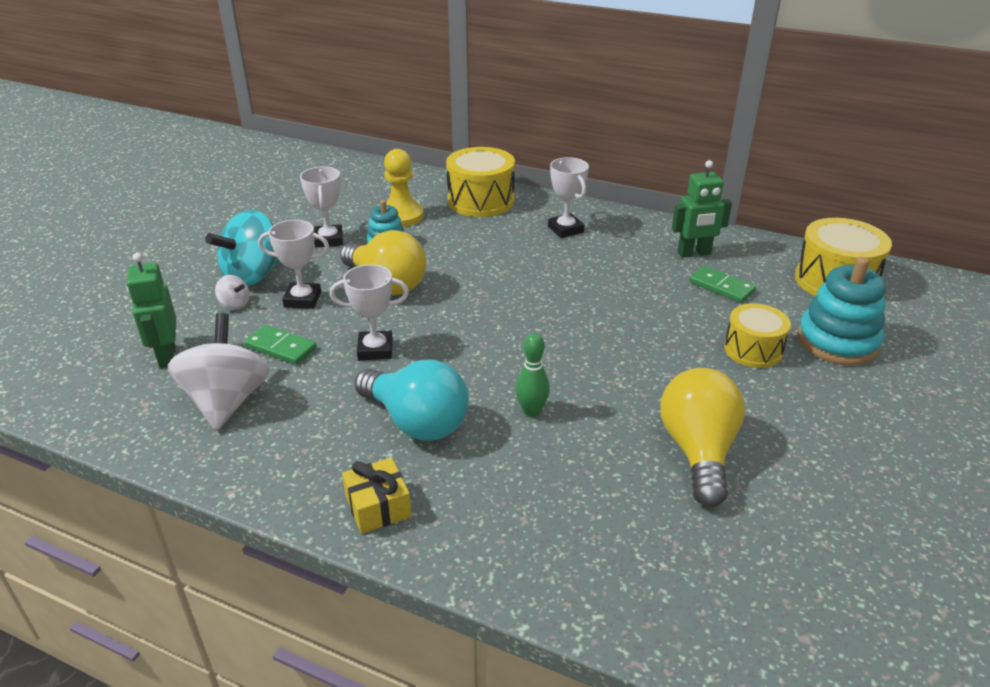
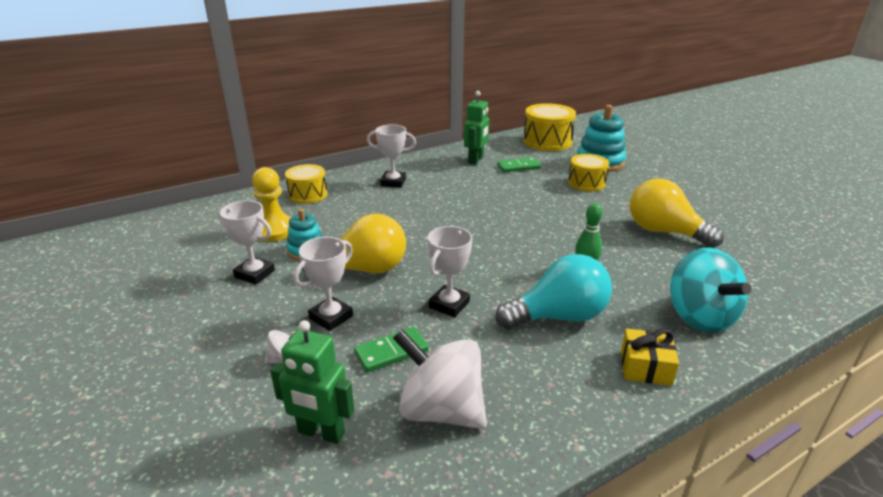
camera: 55 degrees left, 5 degrees down
turquoise spinning top [205,210,280,286] -> turquoise spinning top moved to [670,248,752,333]
yellow drum [446,147,515,217] -> yellow drum [285,164,327,204], size x0.65

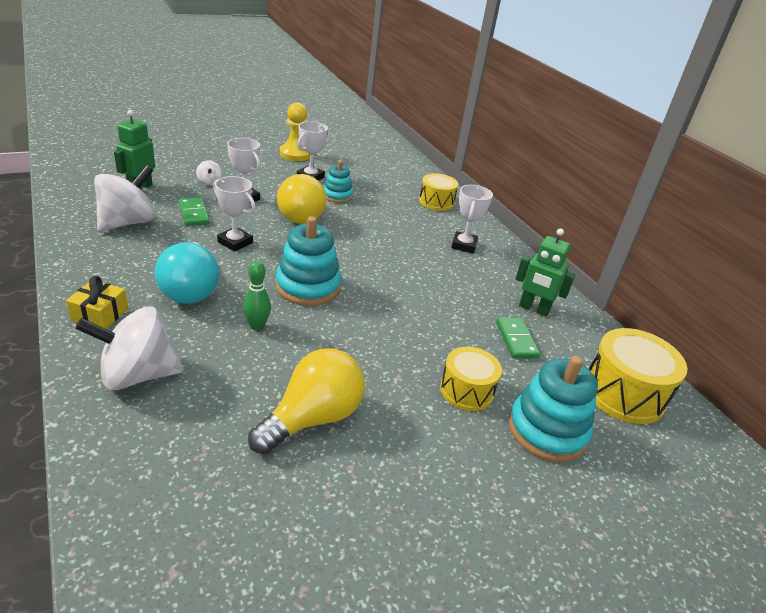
camera: 90 degrees right, 5 degrees up
yellow pawn [252,167,291,241] -> yellow pawn moved to [280,103,310,161]
turquoise spinning top [670,248,752,333] -> white spinning top [75,307,183,390]
none -> turquoise stacking toy [276,216,341,306]

